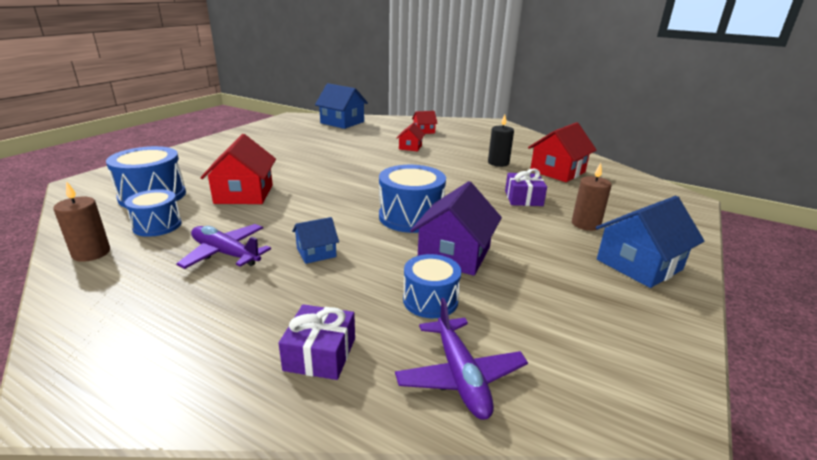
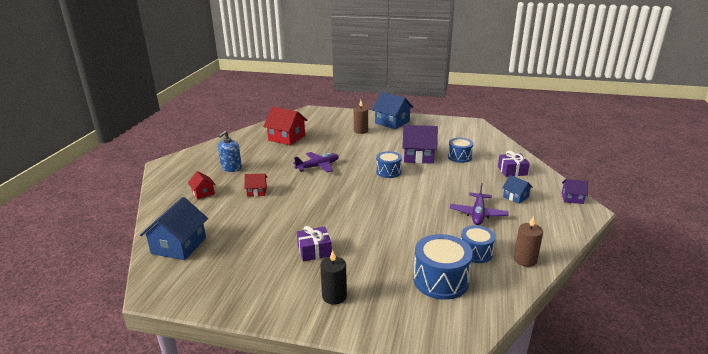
camera: 105 degrees left, 0 degrees up
red house [200,134,276,204] -> none
blue house [292,217,339,264] -> blue house moved to [502,175,533,203]
blue drum [379,165,446,233] -> blue drum [376,151,402,178], size x0.64
purple plane [395,298,528,420] -> purple plane moved to [293,152,339,173]
black candle [488,114,514,167] -> black candle moved to [320,250,347,305]
purple gift [505,168,547,206] -> purple gift moved to [297,226,332,262]
none -> blue soap dispenser [218,131,242,172]
none -> purple house [562,179,588,204]

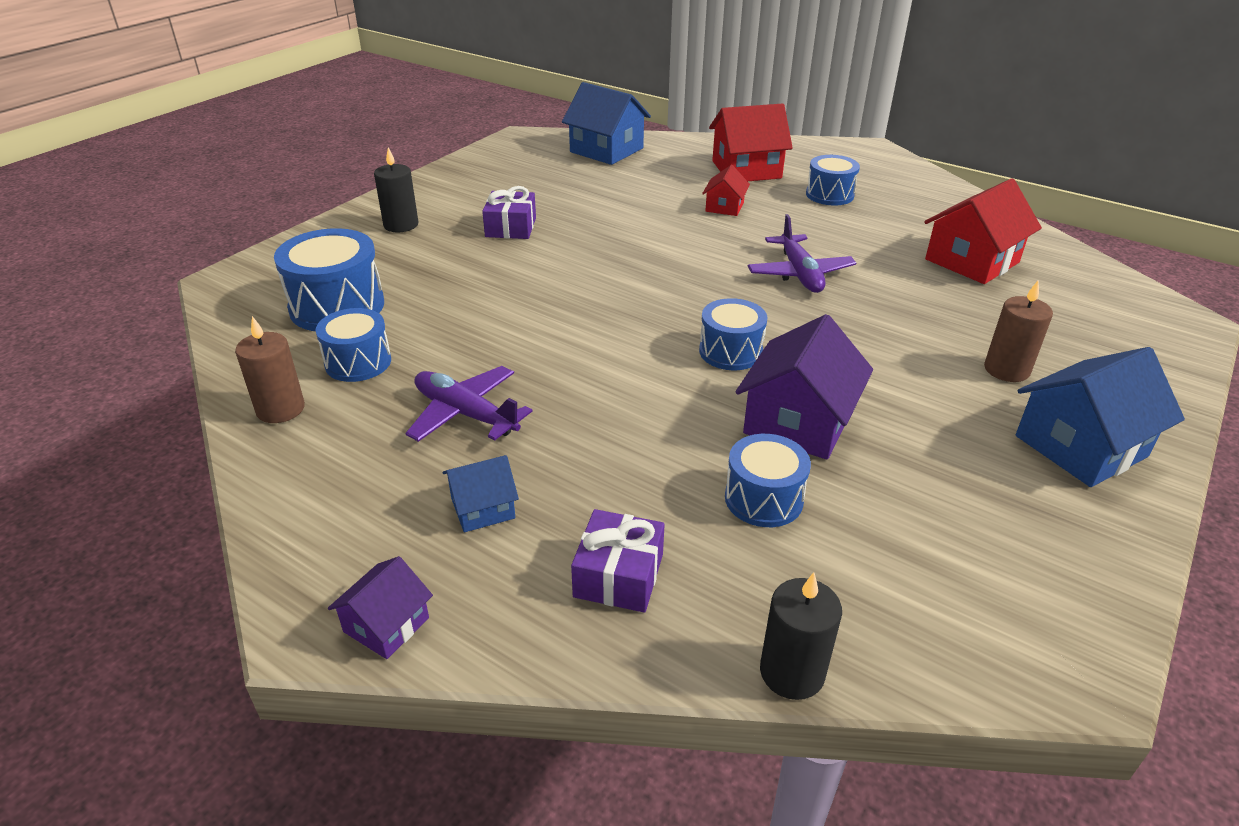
camera: 110 degrees right, 10 degrees up
red house [188,171,216,199] -> red house [709,104,793,181], size x1.85
blue soap dispenser [218,131,242,172] -> blue drum [806,155,860,205]
none -> black candle [760,573,842,700]

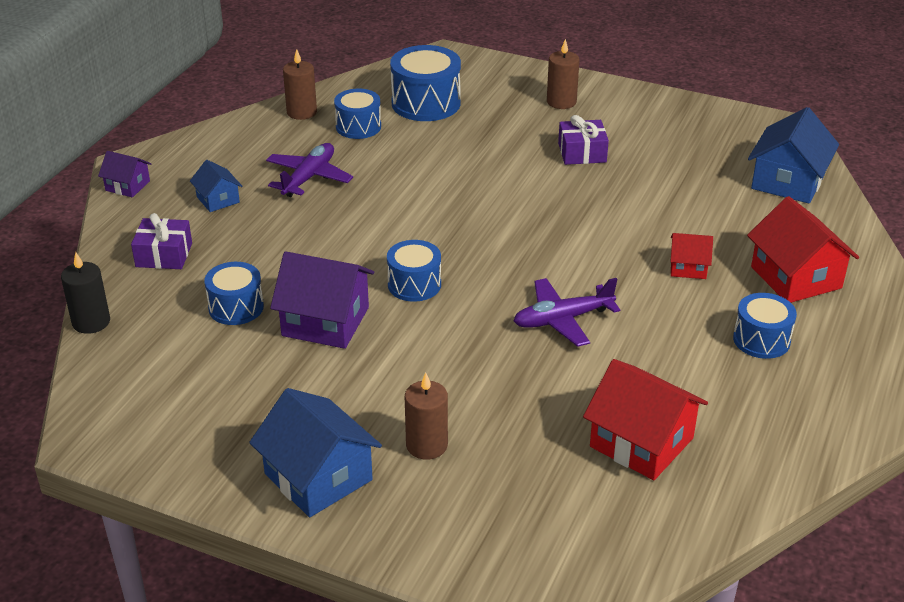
camera: 80 degrees right, 0 degrees up
black candle [374,147,418,232] -> brown candle [547,39,580,109]

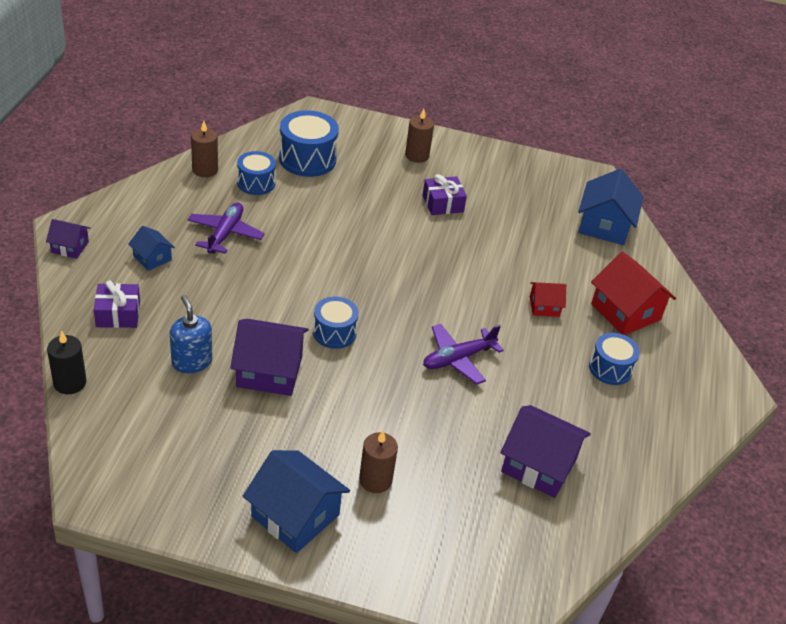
camera: 15 degrees left, 5 degrees up
blue drum [204,262,264,325] -> blue soap dispenser [170,295,212,373]
red house [583,359,708,480] -> purple house [500,405,591,498]

